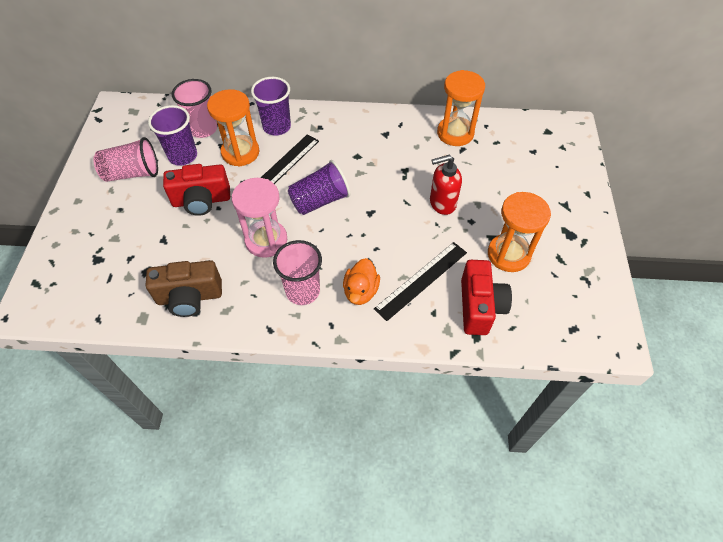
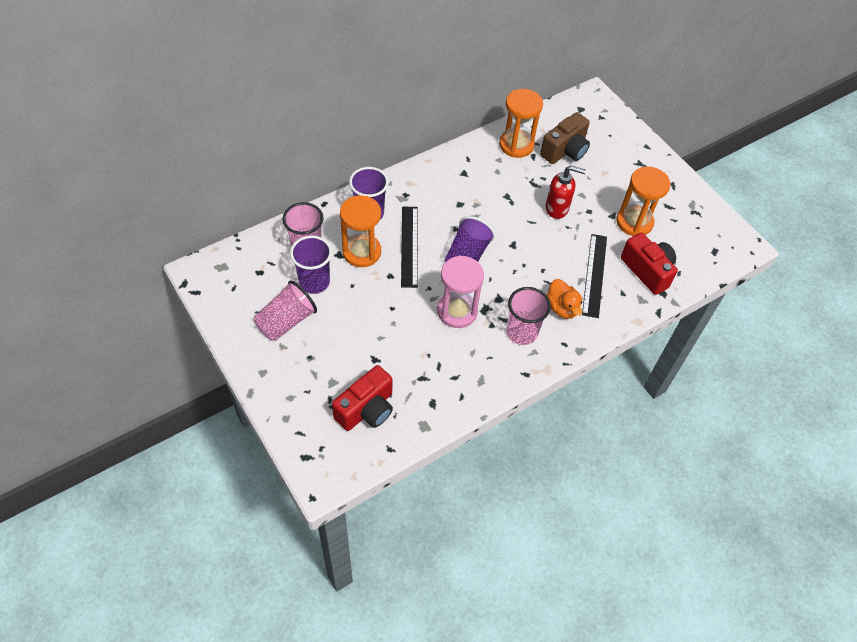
camera: 40 degrees left, 0 degrees up
brown camera [146,260,222,317] -> brown camera moved to [540,112,590,164]
red camera [163,164,230,216] -> red camera moved to [332,365,393,431]
red soap dispenser [430,155,462,215] -> red soap dispenser turned 120 degrees counterclockwise [546,165,586,219]

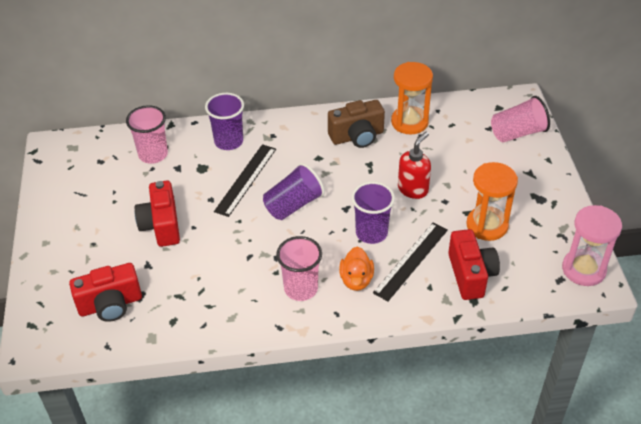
camera: 30 degrees right, 10 degrees down
pink cup [254,281,317,341] -> pink cup moved to [491,96,550,142]
purple cup [290,236,332,294] -> purple cup moved to [351,182,395,244]
orange hourglass [340,195,381,267] -> none
pink hourglass [438,256,484,328] -> pink hourglass moved to [562,205,622,286]
brown camera [540,112,590,164] -> brown camera moved to [328,100,385,148]
red soap dispenser [546,165,586,219] -> red soap dispenser turned 90 degrees counterclockwise [398,132,431,199]
none -> red camera [135,181,180,247]

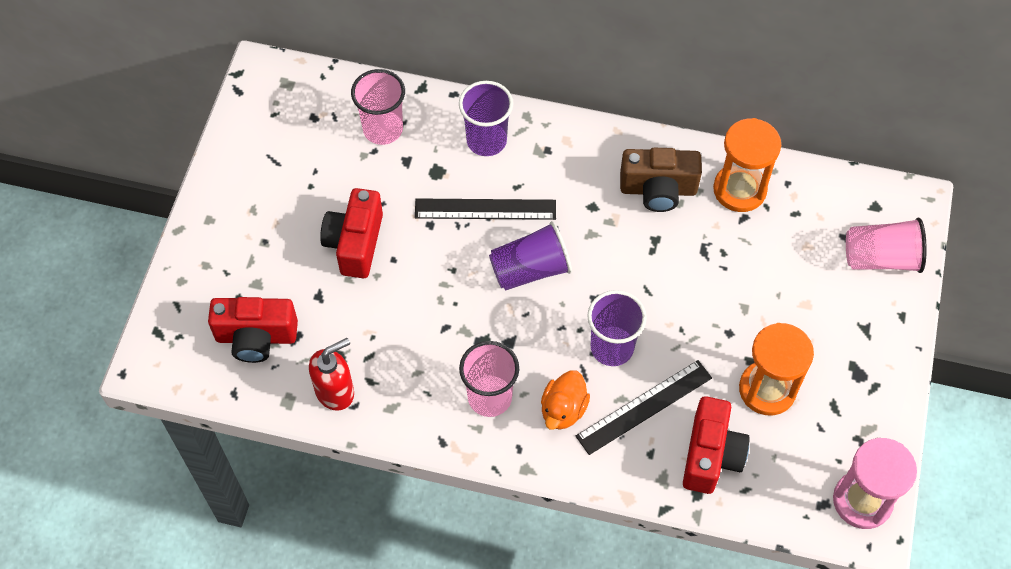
camera: 20 degrees right, 15 degrees up
black ruler [214,144,276,217] -> black ruler turned 45 degrees clockwise [415,198,556,220]
red soap dispenser [398,132,431,199] -> red soap dispenser moved to [309,338,354,411]

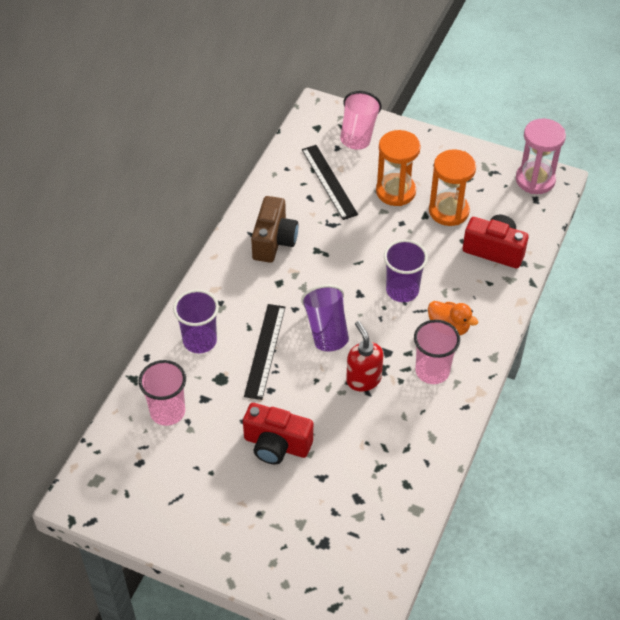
camera: 80 degrees left, 10 degrees down
red camera [208,297,298,363] -> none
red soap dispenser [309,338,354,411] -> red soap dispenser moved to [346,321,383,392]
black ruler [576,360,712,455] -> black ruler moved to [302,145,358,220]
orange hourglass [713,118,781,212] -> orange hourglass moved to [376,130,421,206]

